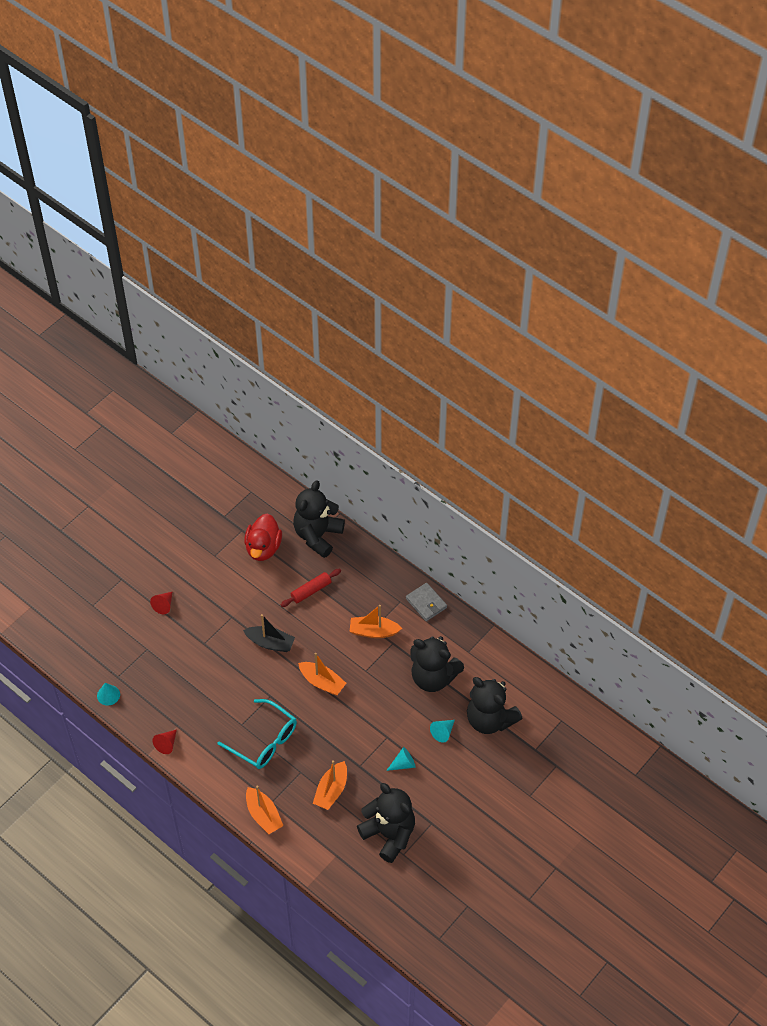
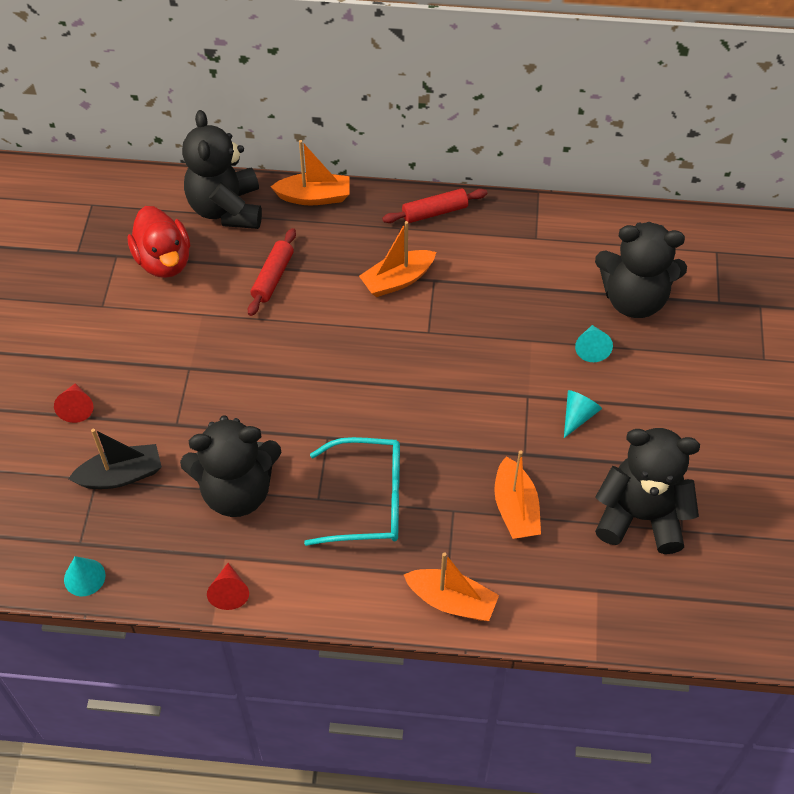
camera: 35 degrees left, 0 degrees up
black boat [243,614,295,652] -> black boat moved to [68,429,162,489]
orange boat [298,653,346,695] -> orange boat moved to [271,140,350,205]
grey wallet [406,583,447,621] -> red rolling pin [382,188,487,223]
black teddy bear [410,636,464,692] -> black teddy bear moved to [180,415,281,517]

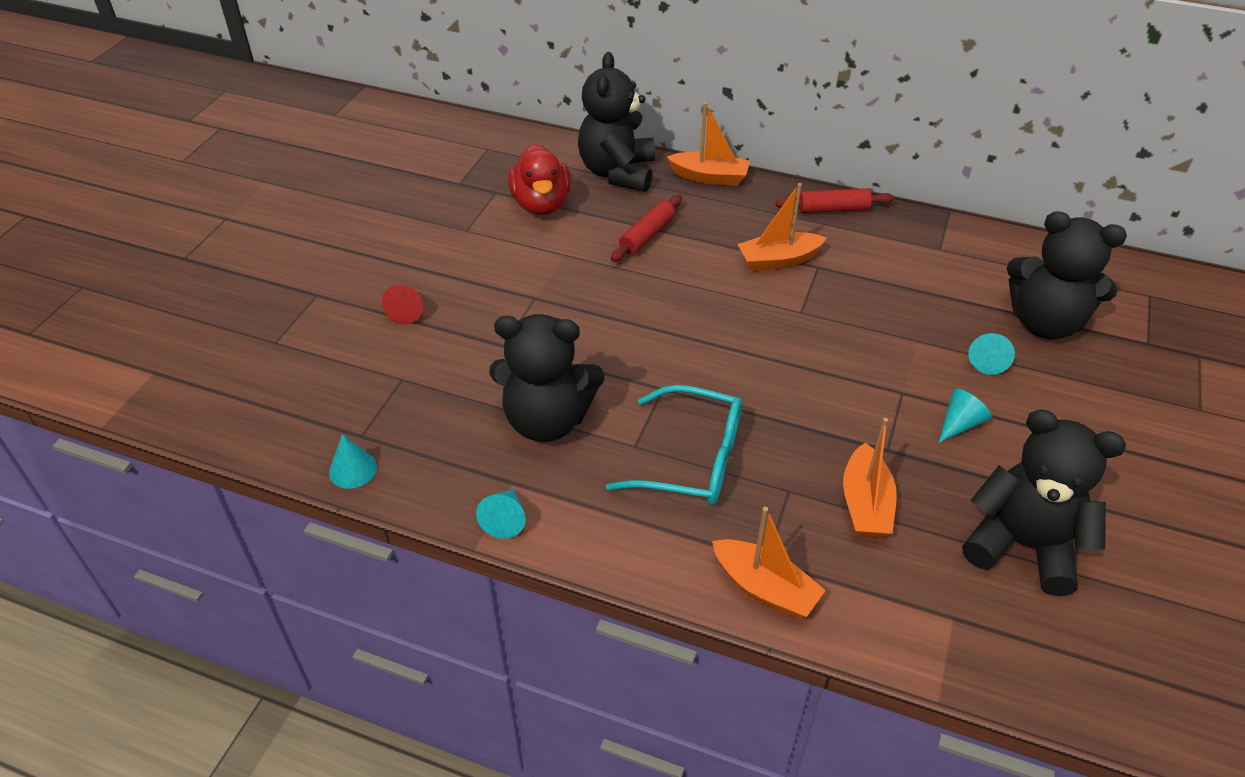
camera: 15 degrees right, 10 degrees down
black boat [68,429,162,489] -> none
red cone [207,563,249,610] -> turquoise cone [476,489,525,539]

